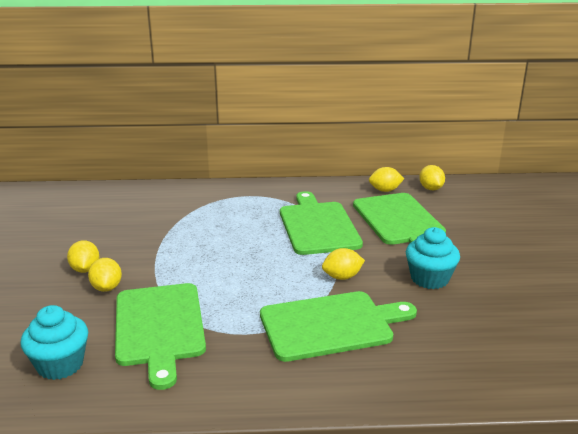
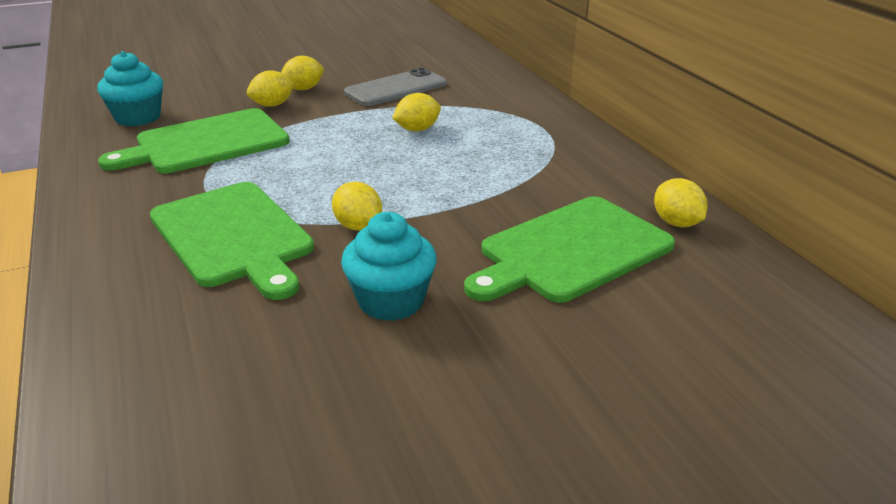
camera: 70 degrees right, 5 degrees up
green cutting board [280,191,363,255] -> none
yellow lemon [419,165,445,190] -> yellow lemon moved to [392,93,441,131]
none -> grey phone [344,68,447,106]

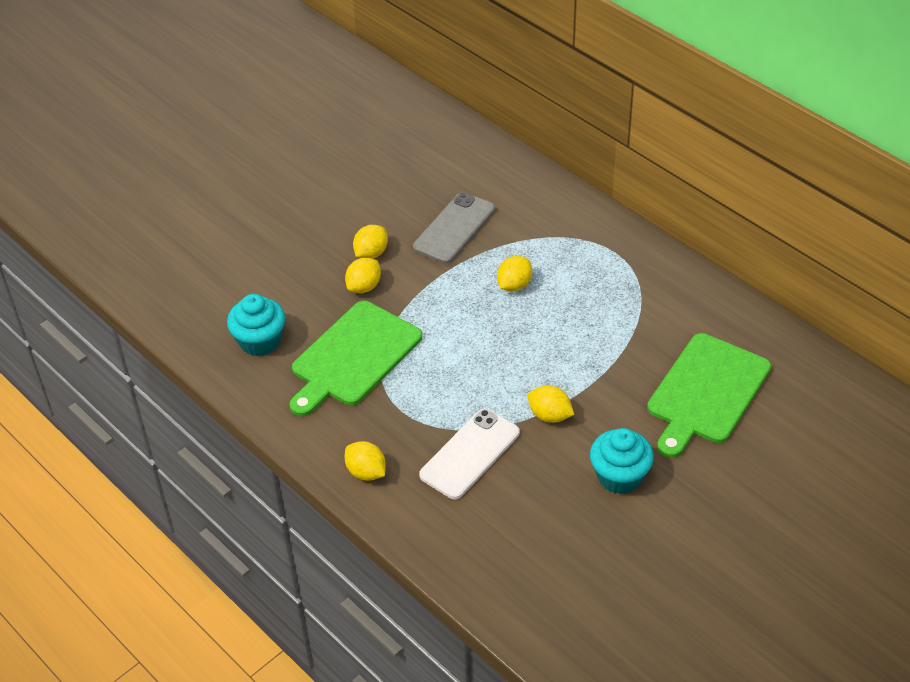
camera: 20 degrees left, 15 degrees up
green cutting board [150,182,314,300] -> white phone [419,409,520,499]
yellow lemon [654,178,708,227] -> yellow lemon moved to [345,441,386,481]

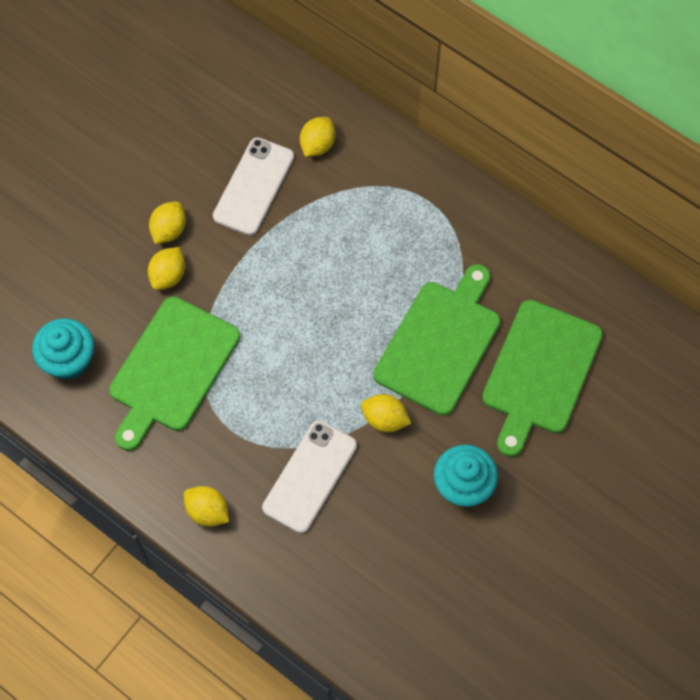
camera: 10 degrees left, 20 degrees up
grey phone [413,192,495,264] -> white phone [213,137,294,235]
yellow lemon [497,256,532,291] -> yellow lemon moved to [300,117,335,157]
none -> green cutting board [373,264,500,416]

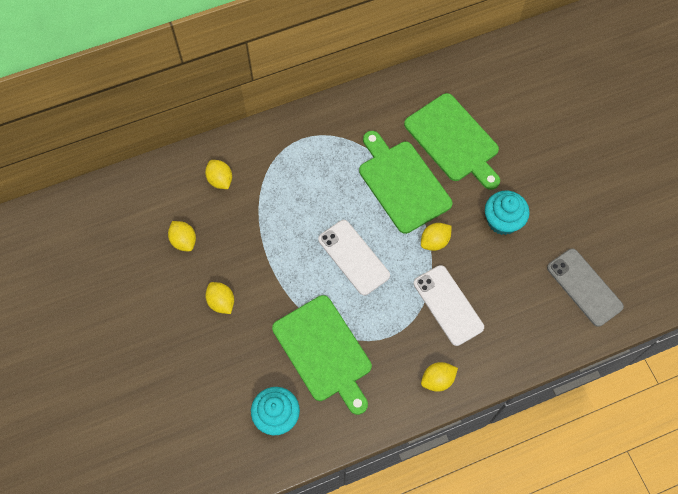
camera: 60 degrees left, 0 degrees up
yellow lemon [148,247,185,290] -> yellow lemon moved to [168,221,196,251]
white phone [213,137,294,235] -> white phone moved to [318,220,390,295]
none -> grey phone [547,248,624,327]

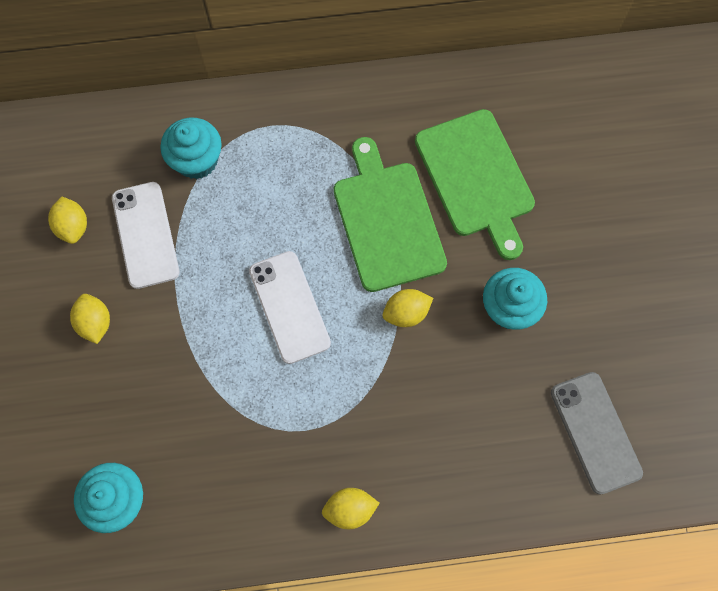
camera: 15 degrees right, 5 degrees up
yellow lemon [205,160,232,189] -> none
green cutting board [272,295,372,415] -> none
white phone [414,265,484,346] -> white phone moved to [112,182,180,289]
none -> turquoise cupcake [160,117,222,179]

